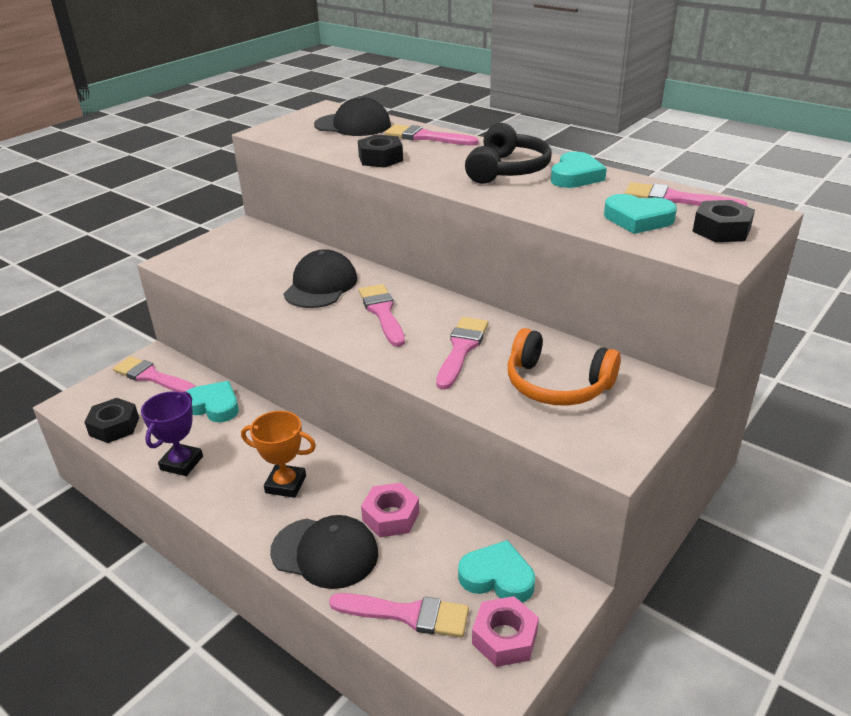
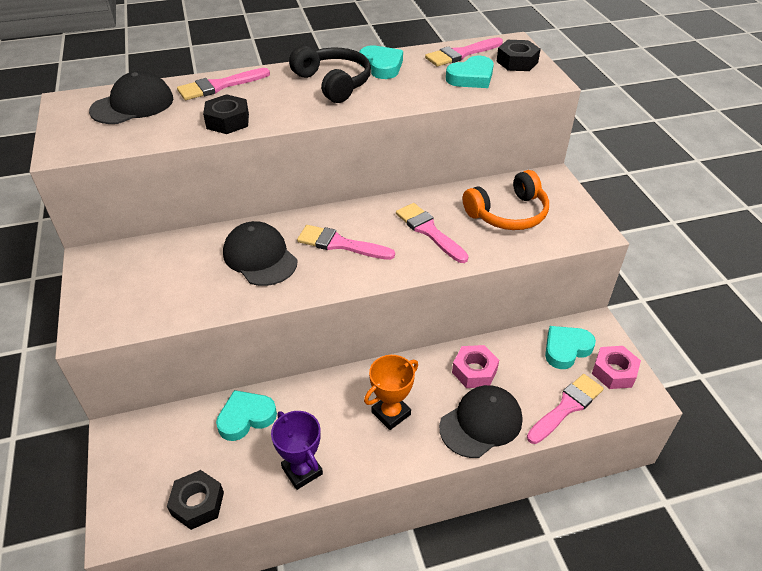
camera: 55 degrees left, 10 degrees up
pink brush [113,356,196,392] -> none

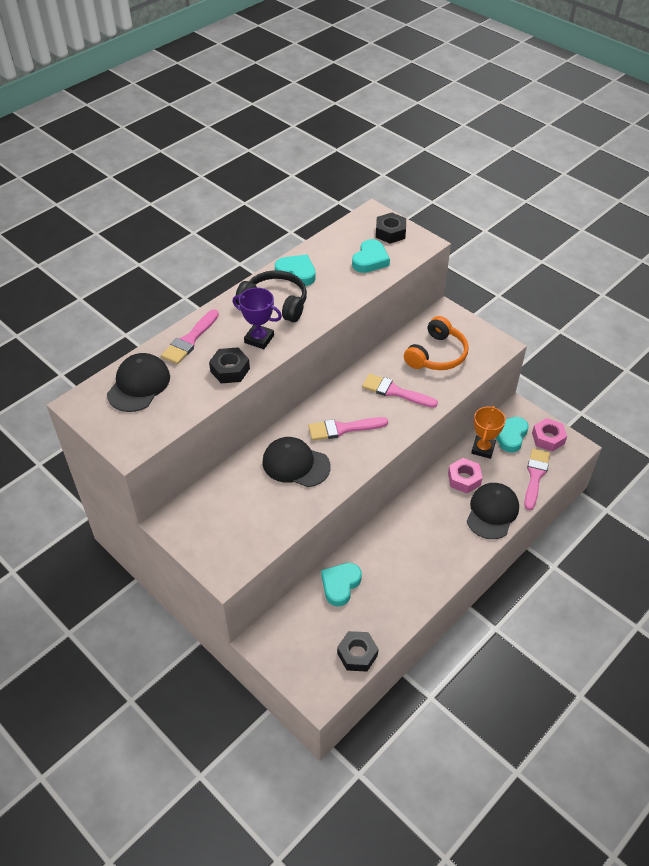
camera: 30 degrees left, 5 degrees up
purple trophy [271,411,323,490] -> purple trophy moved to [233,288,282,349]
orange trophy [364,355,418,430] -> orange trophy moved to [471,406,506,459]
pink brush [425,37,503,67] -> none

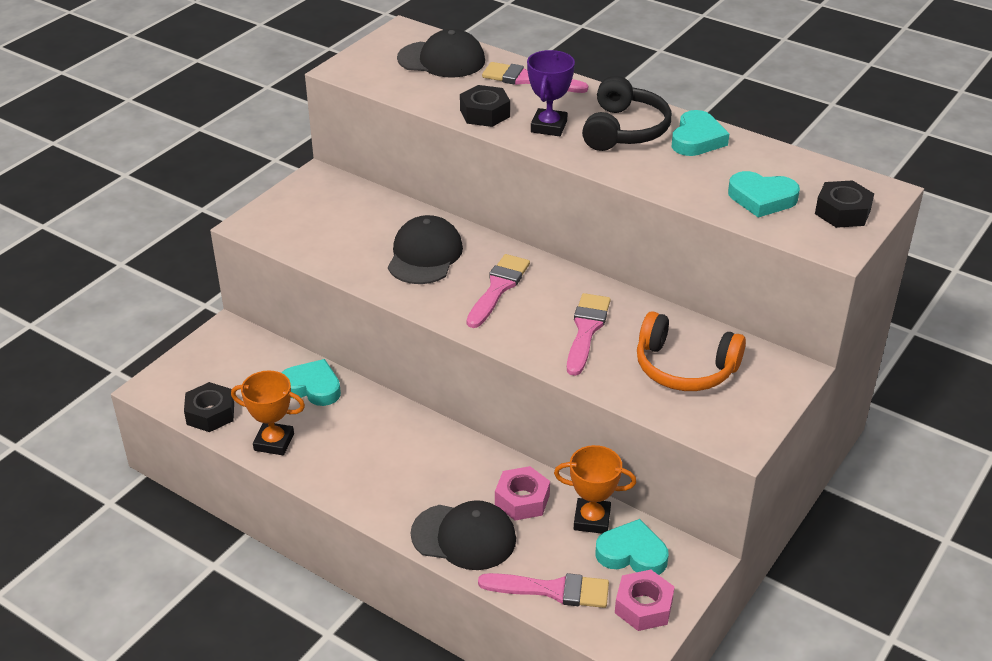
camera: 80 degrees right, 10 degrees down
pink brush [308,417,388,441] -> pink brush turned 45 degrees clockwise [467,254,530,328]
none -> orange trophy [231,370,305,455]

